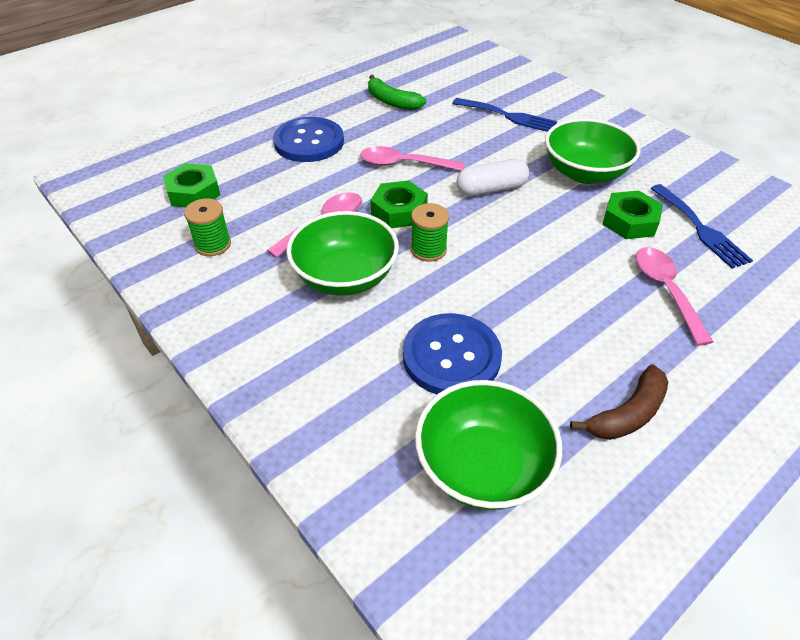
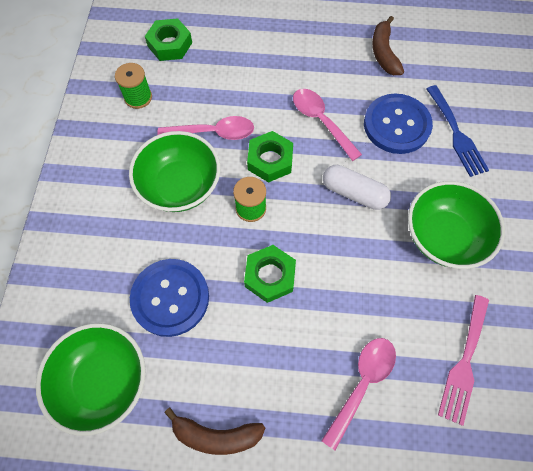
camera: 45 degrees right, 20 degrees up
blue button [273,117,344,162] -> blue button moved to [364,94,433,154]
green banana [368,75,426,110] -> brown banana [372,16,404,75]
green nut [602,190,663,239] -> green nut moved to [244,245,296,303]
blue fork [650,184,753,269] -> pink fork [438,295,489,426]

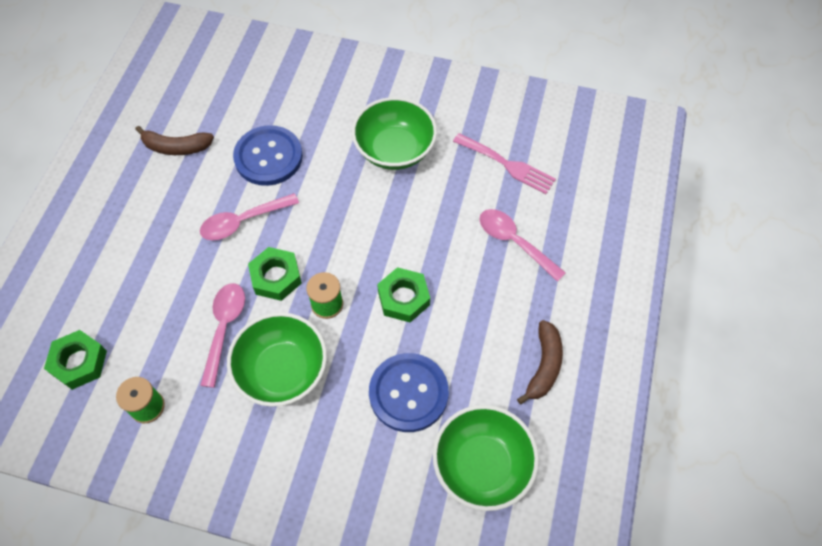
camera: 80 degrees left, 5 degrees down
white capsule [323,165,391,210] -> none
blue fork [426,85,489,177] -> none

